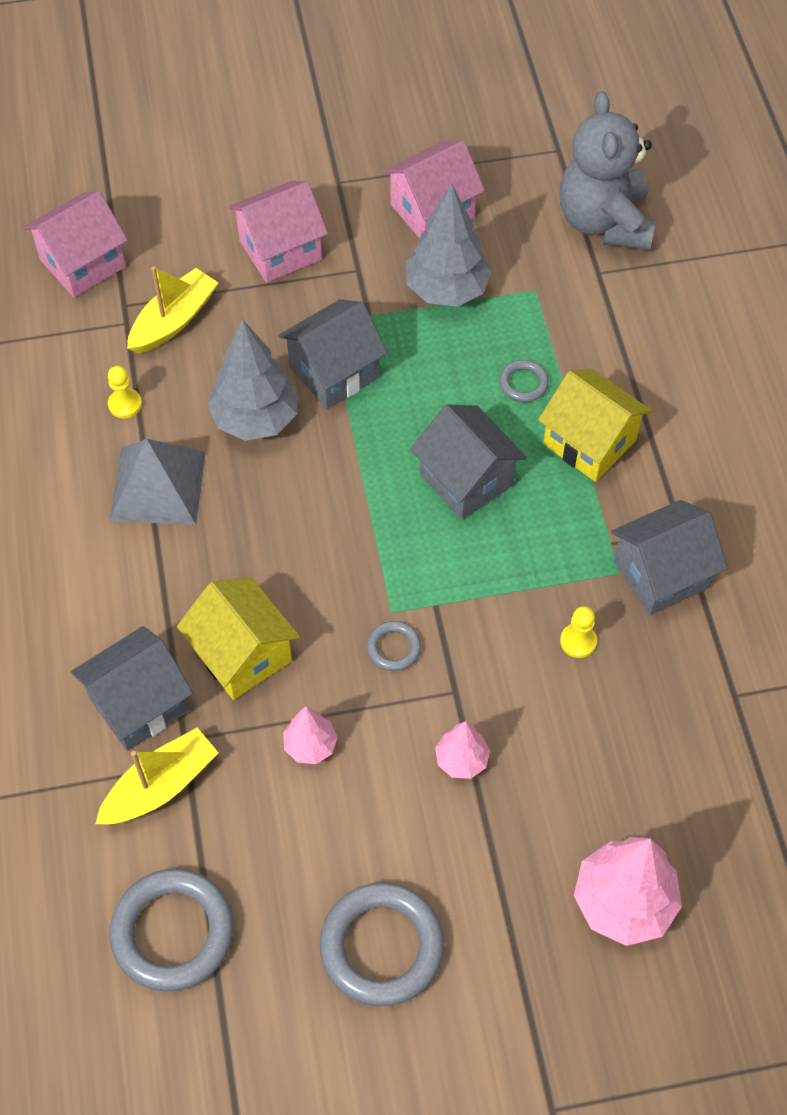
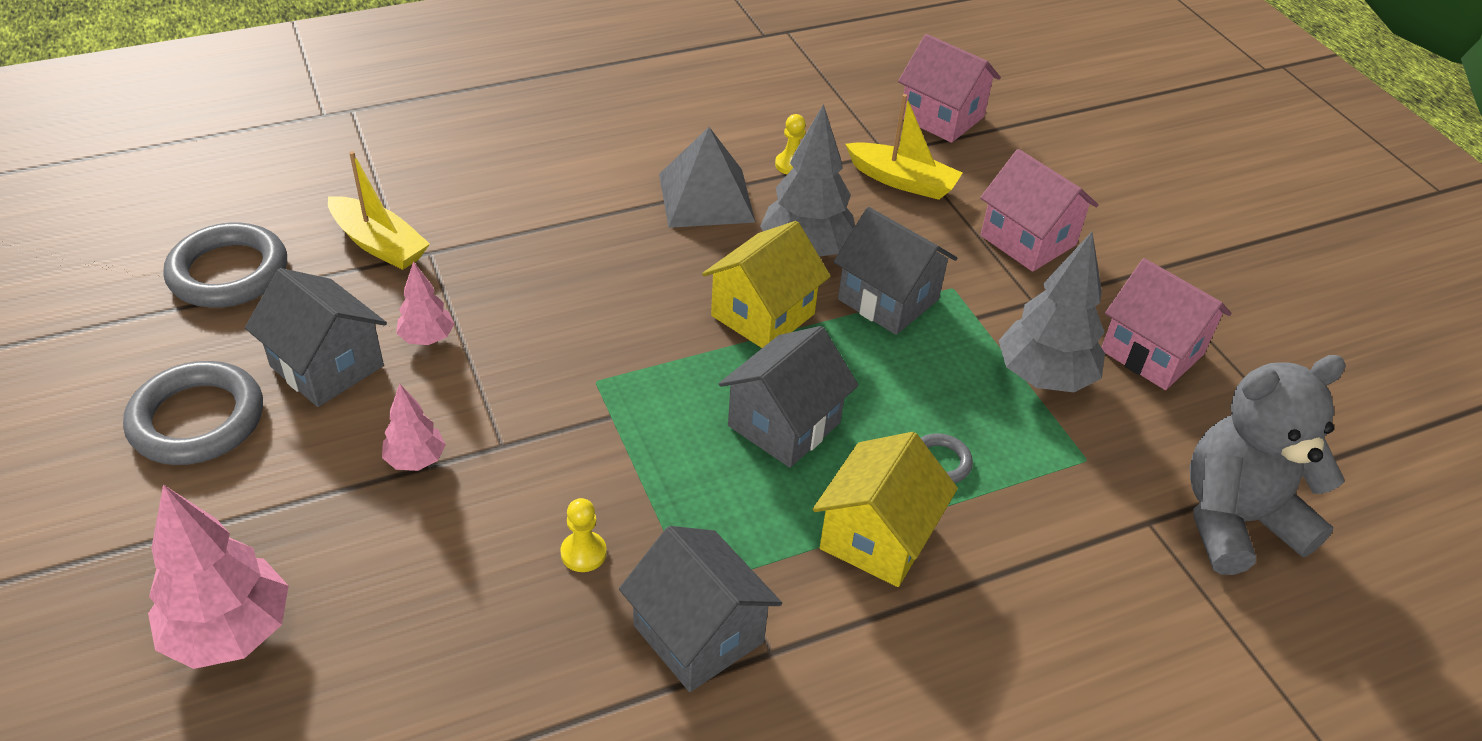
camera: 75 degrees right, 15 degrees down
grey house [71,626,193,751] -> grey house moved to [245,268,387,407]
yellow house [177,578,300,700] -> yellow house moved to [702,221,831,348]
grey ring [367,621,421,671] -> none

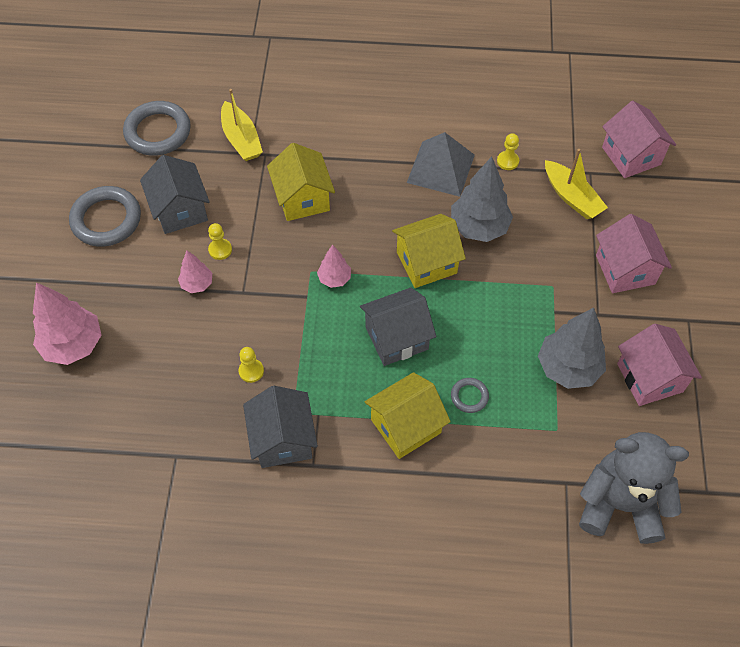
camera: 30 degrees right, 15 degrees up
pink tree [396,261,454,345] -> pink tree moved to [317,245,351,288]
grey house [834,207,957,335] -> none
none -> yellow pawn [208,223,232,260]
none -> yellow house [267,143,335,221]

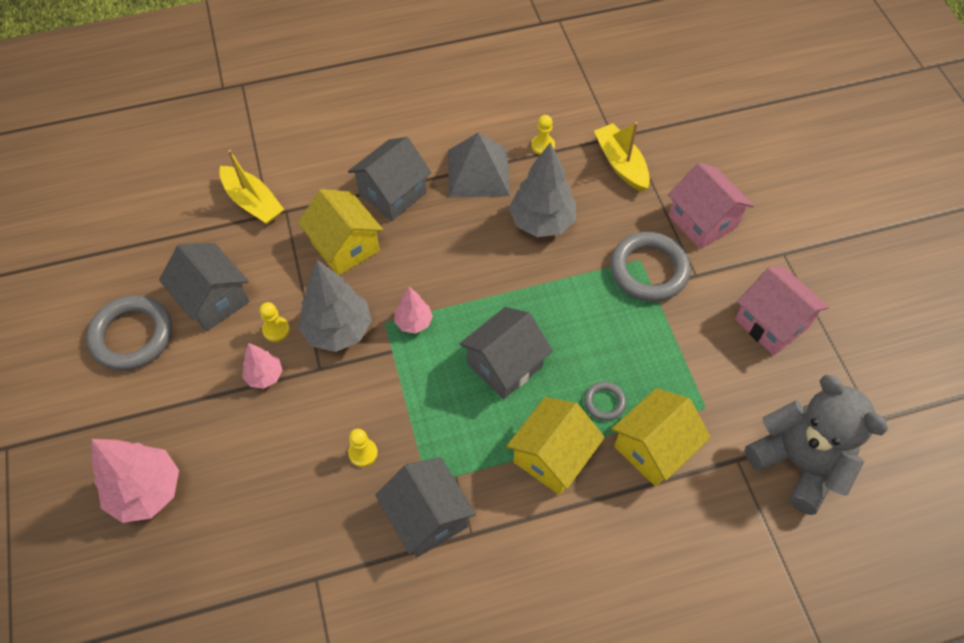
camera: 20 degrees left, 0 degrees up
grey ring [123,101,191,156] -> grey ring moved to [610,232,691,302]
yellow house [392,214,466,288] -> yellow house moved to [612,388,711,486]
grey tree [538,307,606,389] -> grey tree moved to [298,260,372,352]
yellow boat [545,149,608,219] -> yellow boat turned 150 degrees counterclockwise [594,122,650,192]
grey teddy bear [579,432,689,544] -> grey teddy bear turned 60 degrees clockwise [745,374,888,515]
pink house [602,101,676,178] -> none
none -> grey house [348,137,431,221]

